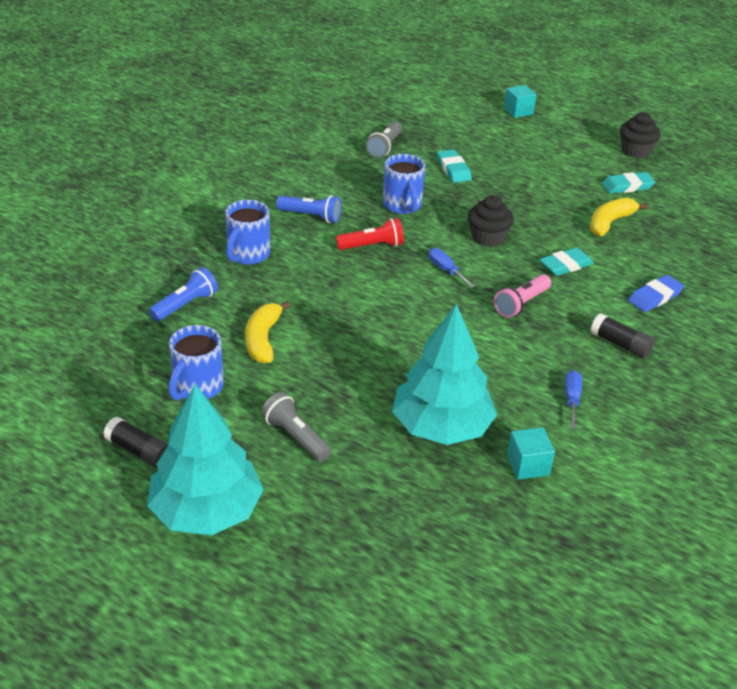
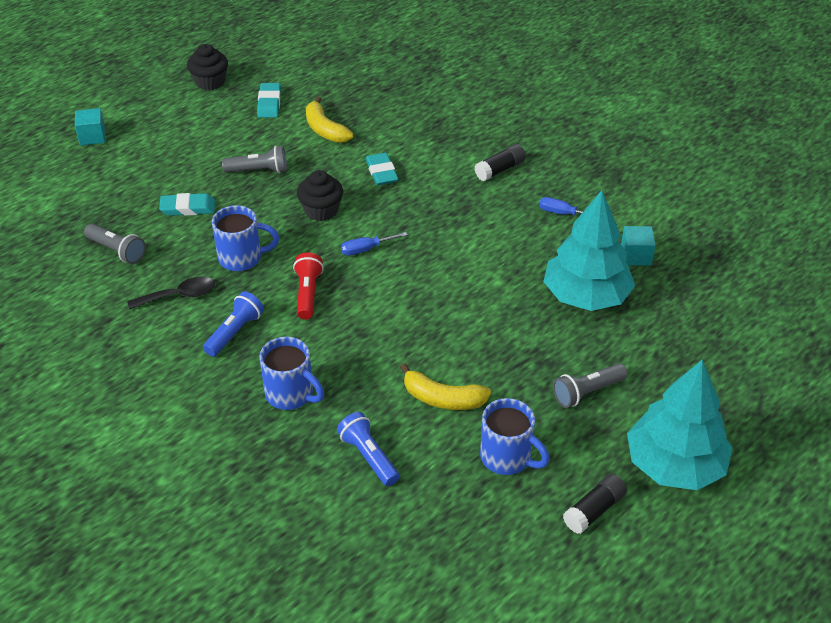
camera: 75 degrees left, 5 degrees up
pink flashlight [494,274,551,318] -> none
blue eraser [628,275,684,312] -> none
none -> black spoon [127,276,215,309]
none -> grey flashlight [222,146,287,173]

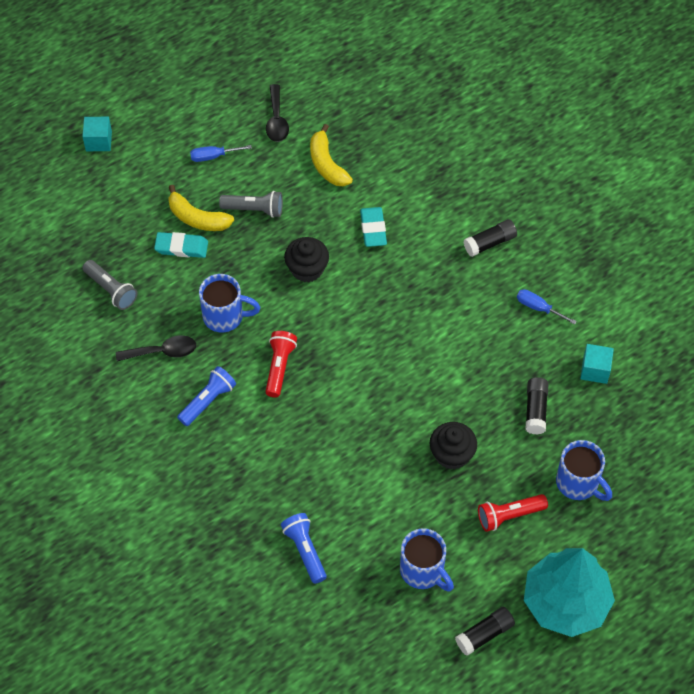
camera: 10 degrees right, 15 degrees up
black cupcake [187,44,228,90] -> black cupcake moved to [430,422,477,470]
turquoise eraser [257,83,281,118] -> black spoon [266,84,289,142]
blue mug [259,337,324,410] -> blue mug moved to [556,440,612,501]
blue screwdriver [341,232,407,256] -> blue screwdriver moved to [190,145,252,162]
yellow banana [400,363,491,410] -> yellow banana moved to [168,185,234,231]
turquoise tree [543,190,635,311] -> black glue stick [525,377,548,435]
grey flashlight [553,363,628,408] -> red flashlight [478,494,548,532]

